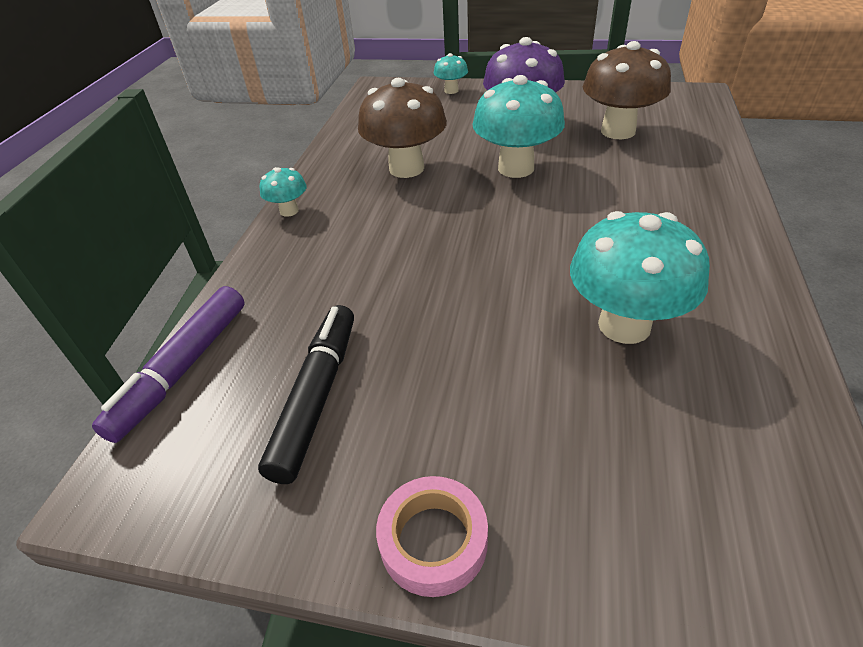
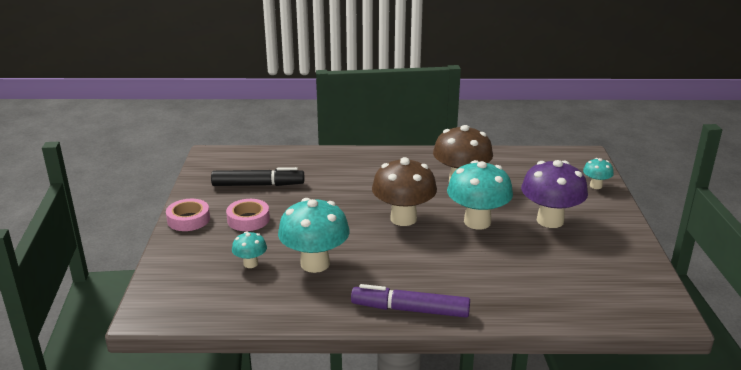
camera: 75 degrees right, 15 degrees down
purple marker [92,286,245,443] -> purple marker moved to [351,284,470,318]
turquoise mushroom [260,167,307,217] -> turquoise mushroom moved to [232,231,267,268]
brown mushroom [583,41,671,139] -> brown mushroom moved to [372,157,437,226]
none -> pink tape [226,199,270,231]

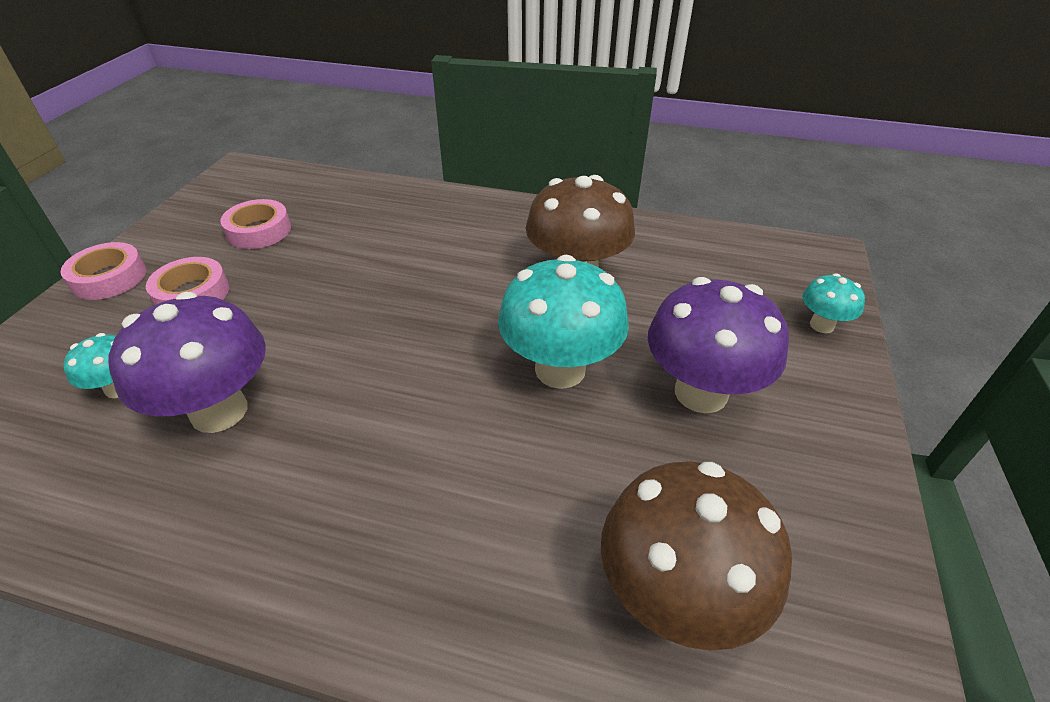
camera: 15 degrees right, 15 degrees up
black marker [211,167,304,186] -> pink tape [220,199,291,249]
turquoise mushroom [278,198,350,273] -> purple mushroom [109,292,266,433]
purple marker [351,284,470,318] -> none
brown mushroom [372,157,437,226] -> brown mushroom moved to [601,461,792,651]

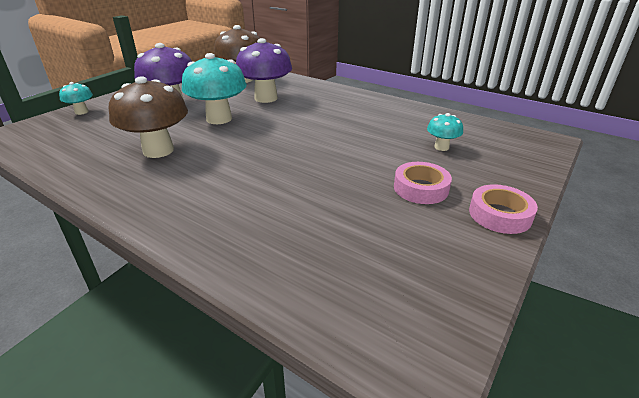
camera: 160 degrees left, 10 degrees down
purple mushroom [109,292,266,433] -> purple mushroom moved to [236,38,292,103]
pink tape [220,199,291,249] -> none

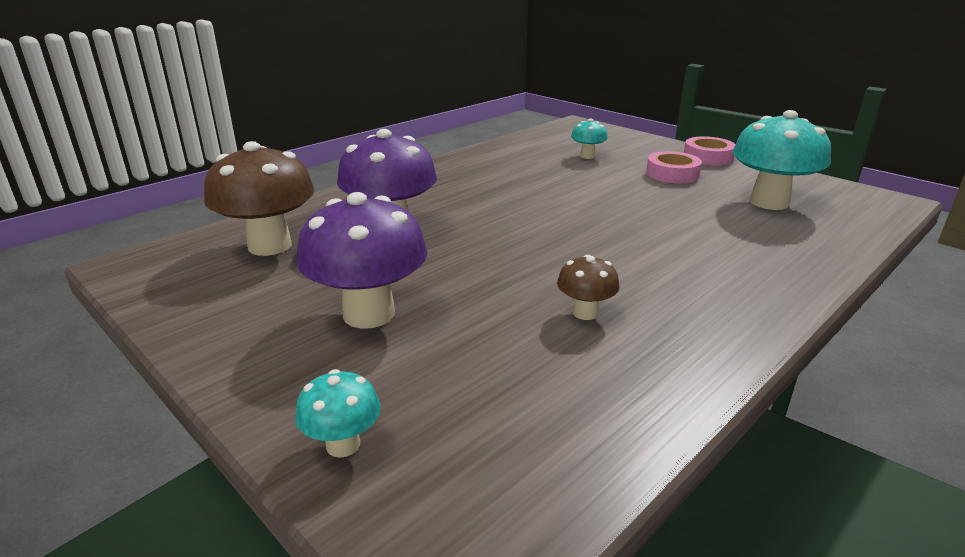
camera: 80 degrees left, 5 degrees down
brown mushroom [109,76,188,158] -> brown mushroom [557,255,619,320], size x0.49
turquoise mushroom [182,53,247,124] -> turquoise mushroom moved to [733,110,831,210]

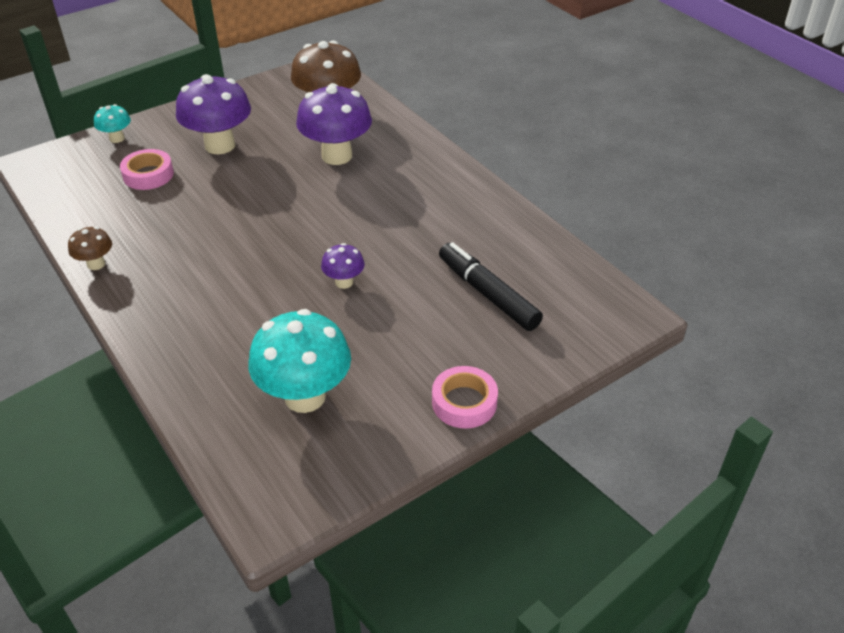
camera: 100 degrees right, 15 degrees up
brown mushroom [557,255,619,320] -> brown mushroom moved to [68,227,112,270]
turquoise mushroom [571,118,608,159] -> black marker [439,242,543,331]
pink tape [646,151,702,183] -> pink tape moved to [120,149,174,190]
none -> purple mushroom [321,243,365,289]

